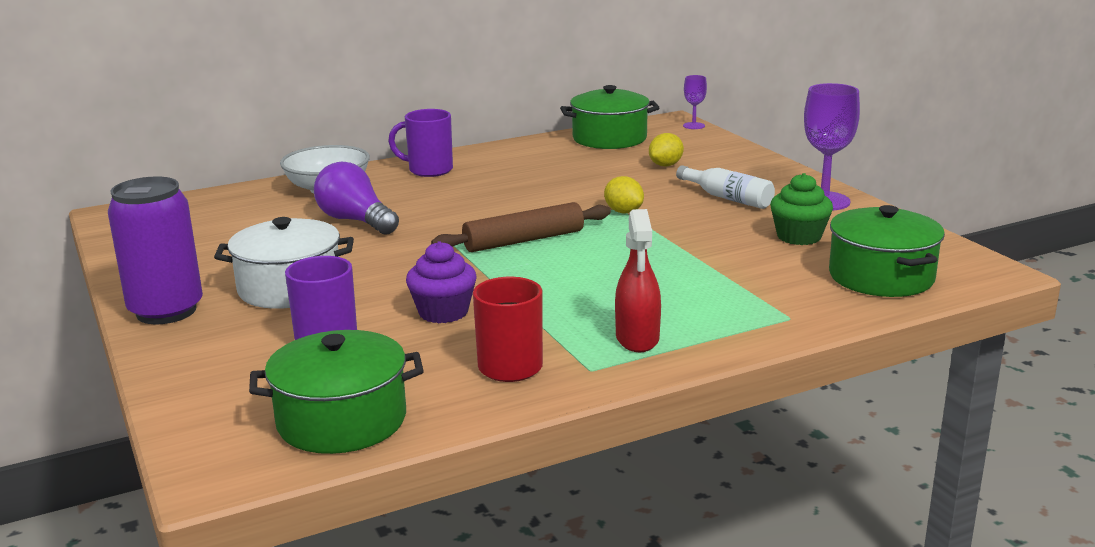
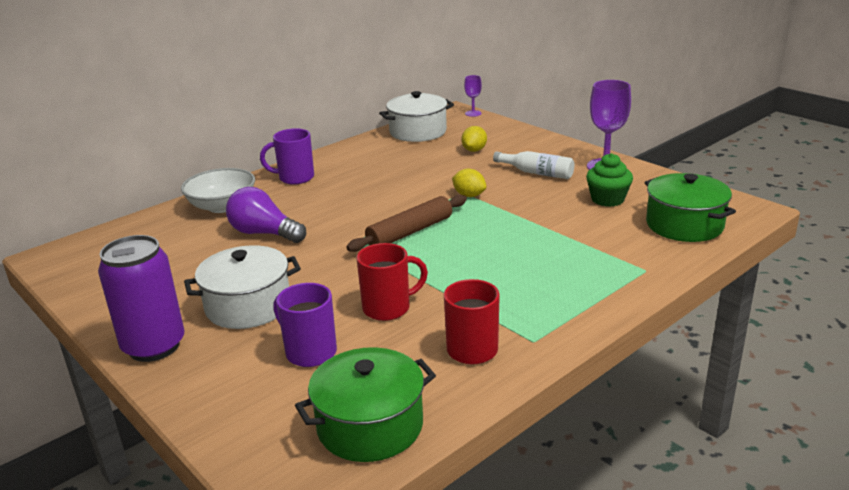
camera: 15 degrees left, 5 degrees up
purple cupcake [406,241,477,323] -> red mug [357,243,428,321]
green pot [560,85,660,149] -> white pot [379,91,454,142]
red spray bottle [615,209,661,352] -> none

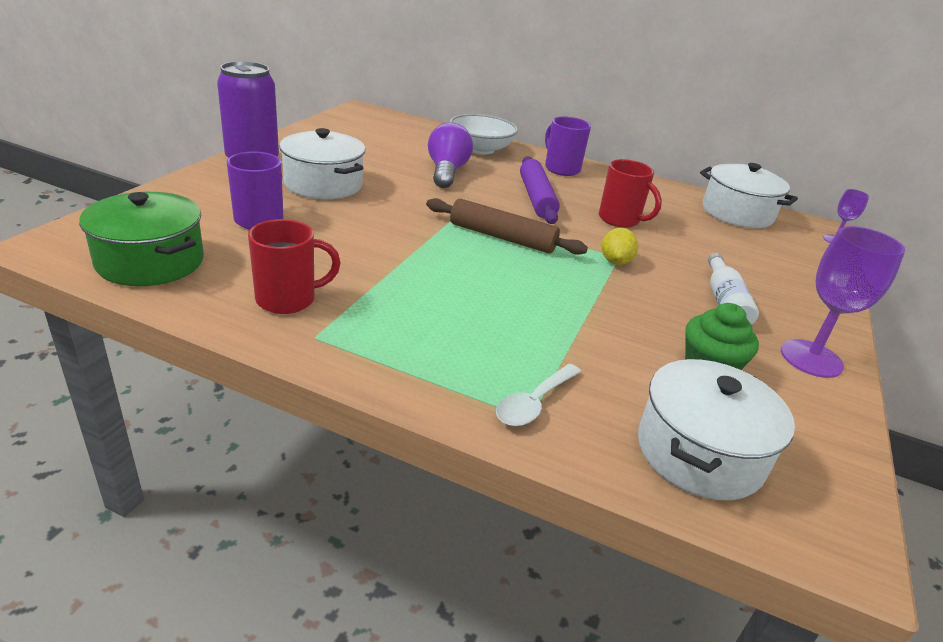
camera: 60 degrees right, 5 degrees up
red mug [357,243,428,321] -> red mug moved to [599,159,662,228]
yellow lemon [461,126,487,152] -> none
green pot [645,173,736,242] -> white pot [638,359,795,500]
none -> white spoon [496,364,581,426]
none -> purple rolling pin [520,156,560,224]

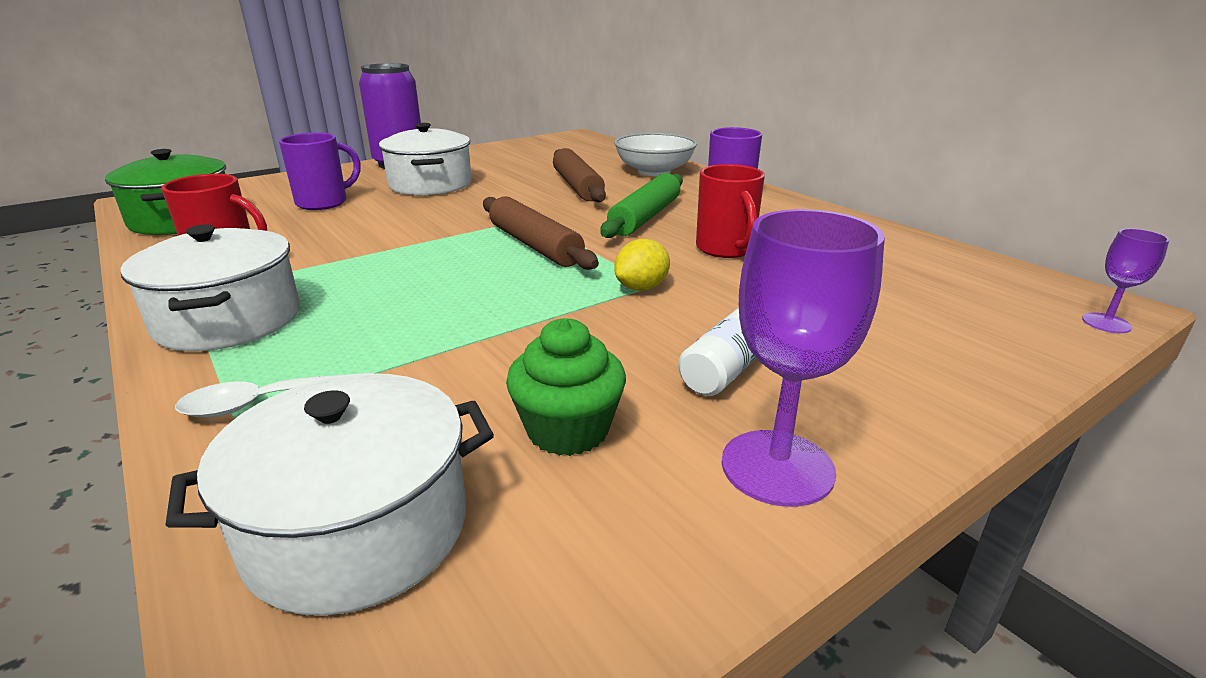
camera: 35 degrees right, 5 degrees down
purple light bulb [428,122,473,188] -> brown rolling pin [553,148,606,202]
purple rolling pin [520,156,560,224] -> green rolling pin [600,173,683,238]
white pot [700,163,798,228] -> white pot moved to [120,224,300,351]

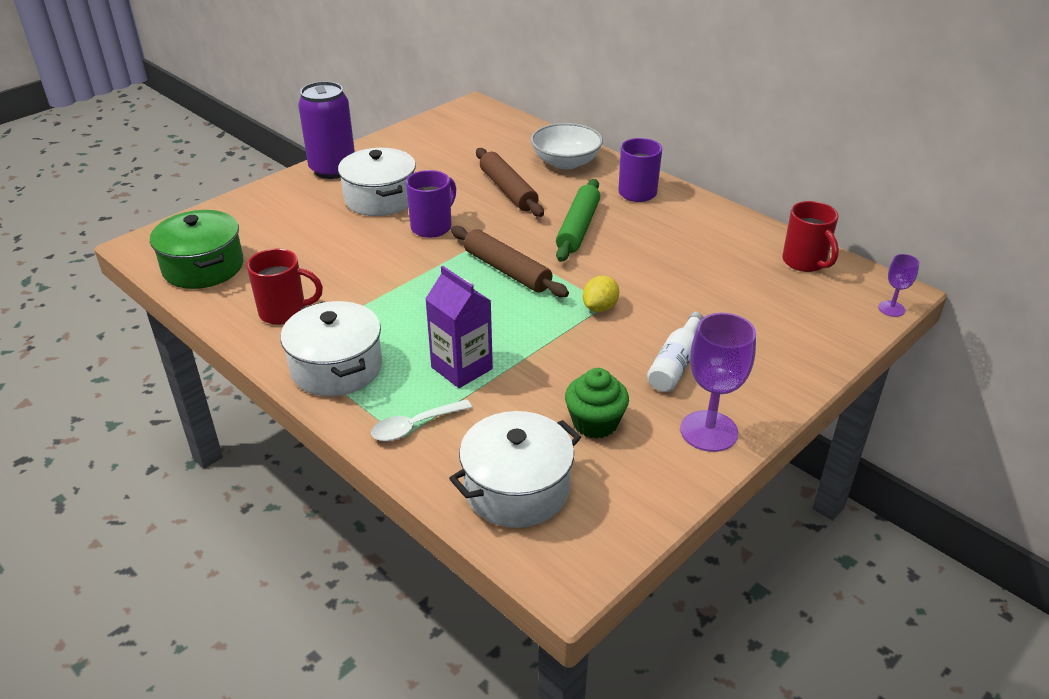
camera: 10 degrees left, 10 degrees up
purple mug [279,133,361,210] -> purple mug moved to [406,170,456,238]
red mug [696,164,765,258] -> red mug moved to [782,201,839,272]
none -> purple carton [425,266,493,388]

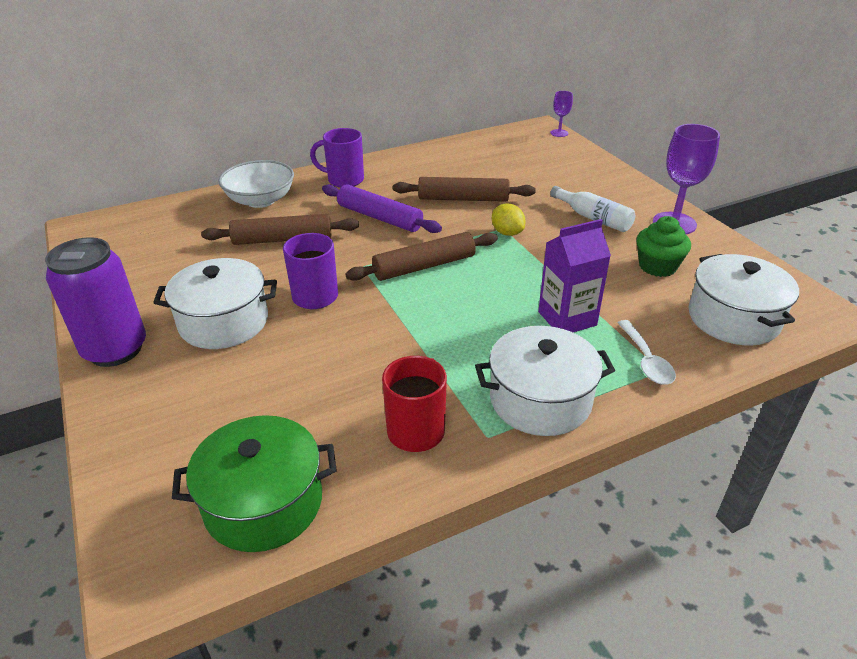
camera: 70 degrees left, 0 degrees up
green rolling pin [556,179,600,262] -> purple rolling pin [322,184,442,233]
red mug [782,201,839,272] -> none
none -> brown rolling pin [393,177,536,202]

